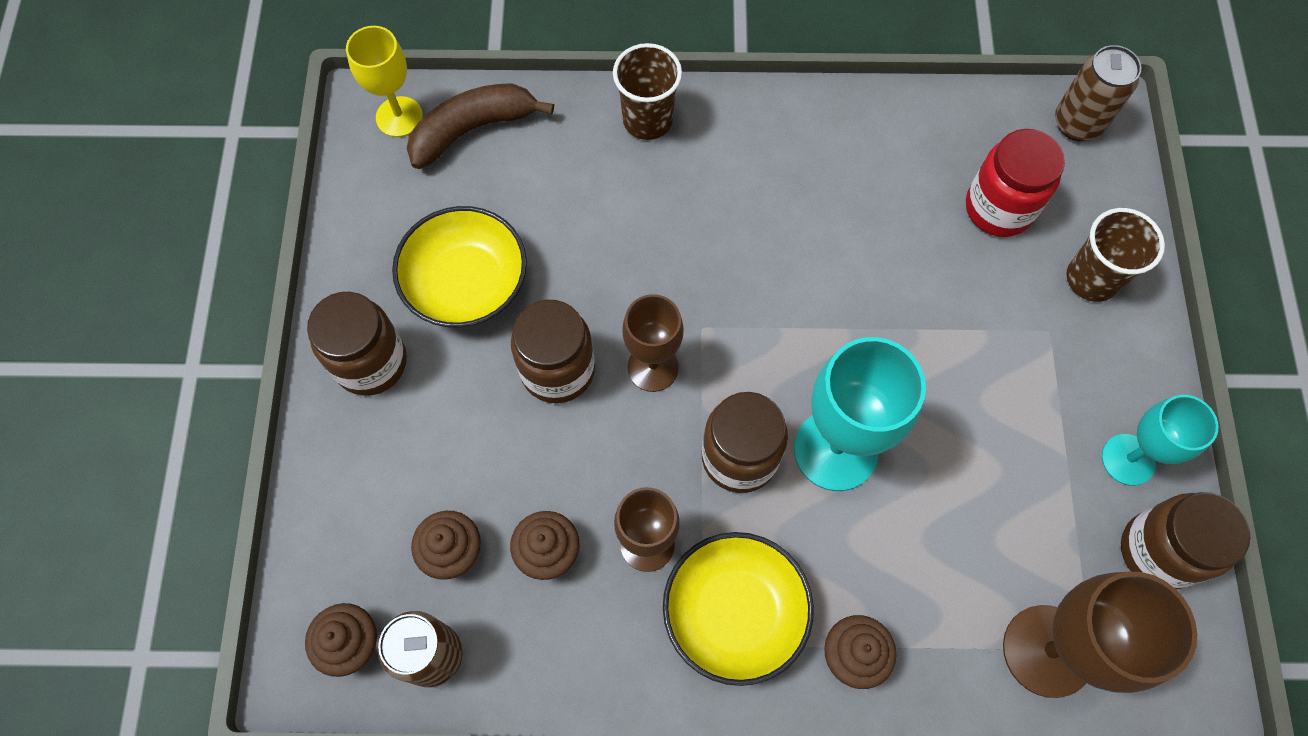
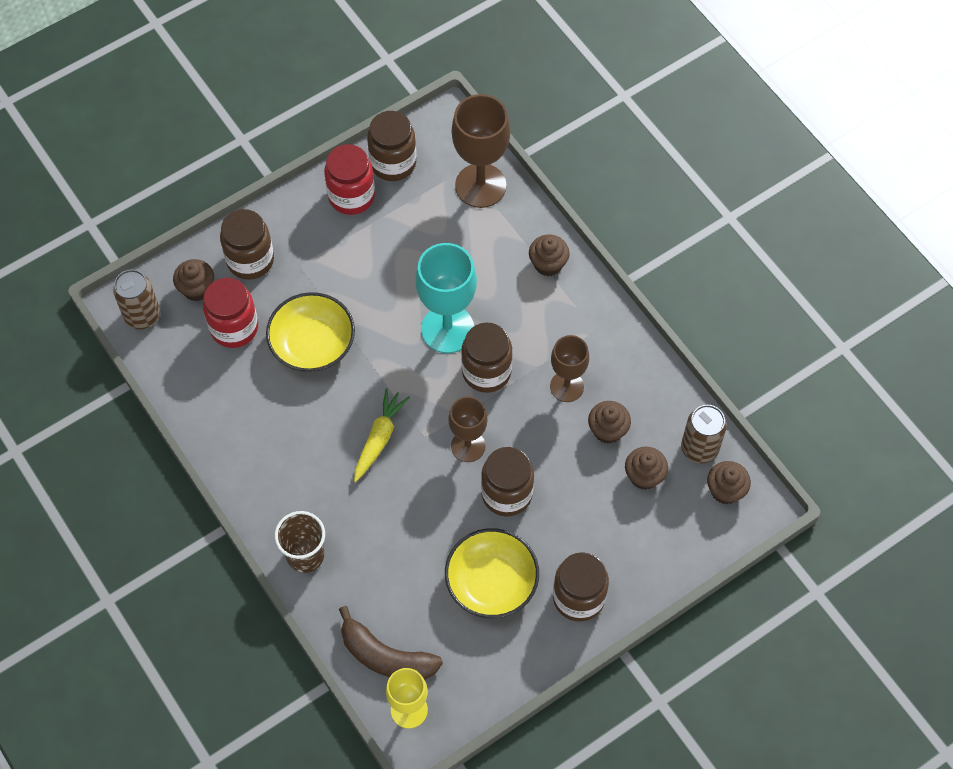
camera: 125 degrees left, 5 degrees down
yellow bowl [663,532,814,686] -> yellow bowl moved to [266,292,355,372]
brown cup [1066,208,1165,302] -> brown jar [220,209,274,280]
turquoise goblet [1102,395,1219,486] -> red jar [324,144,375,215]
none -> brown cupcake [173,259,214,301]
none -> yellow carrot [354,388,410,482]

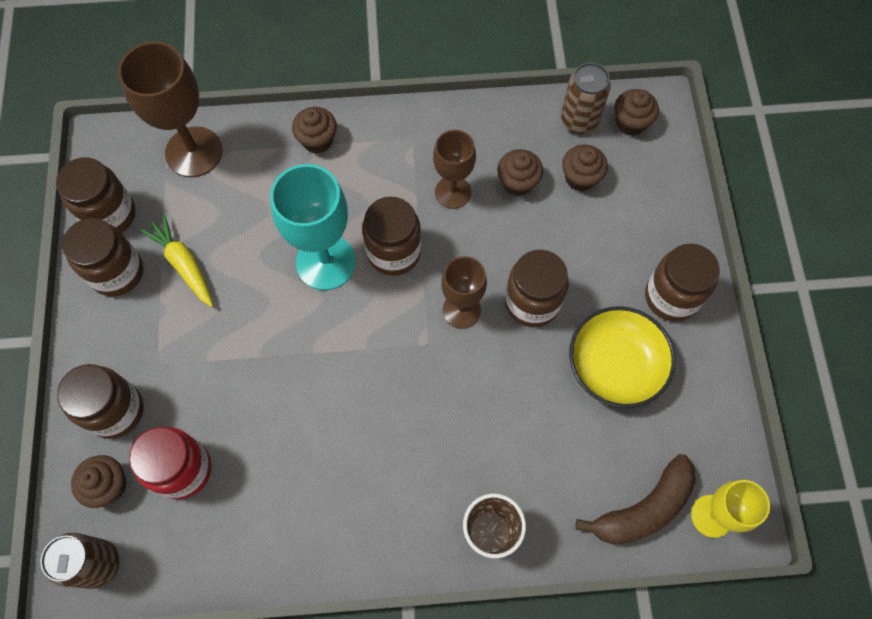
camera: 60 degrees left, 5 degrees up
yellow bowl [266,292,355,372] -> none
red jar [324,144,375,215] -> brown jar [62,218,143,296]
yellow carrot [354,388,410,482] -> yellow carrot moved to [140,214,213,307]

